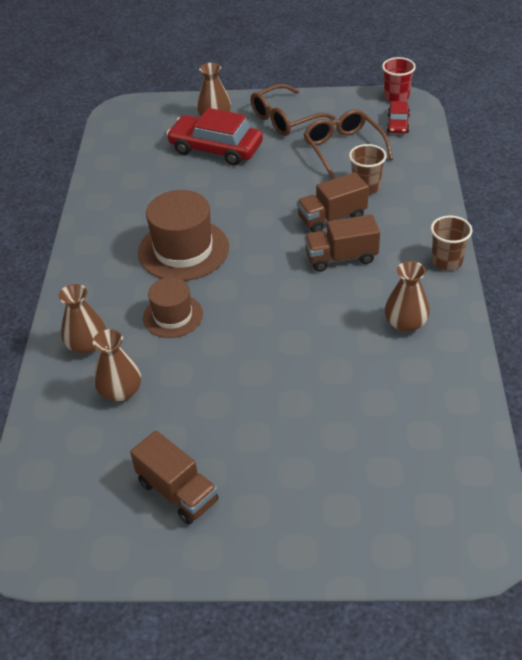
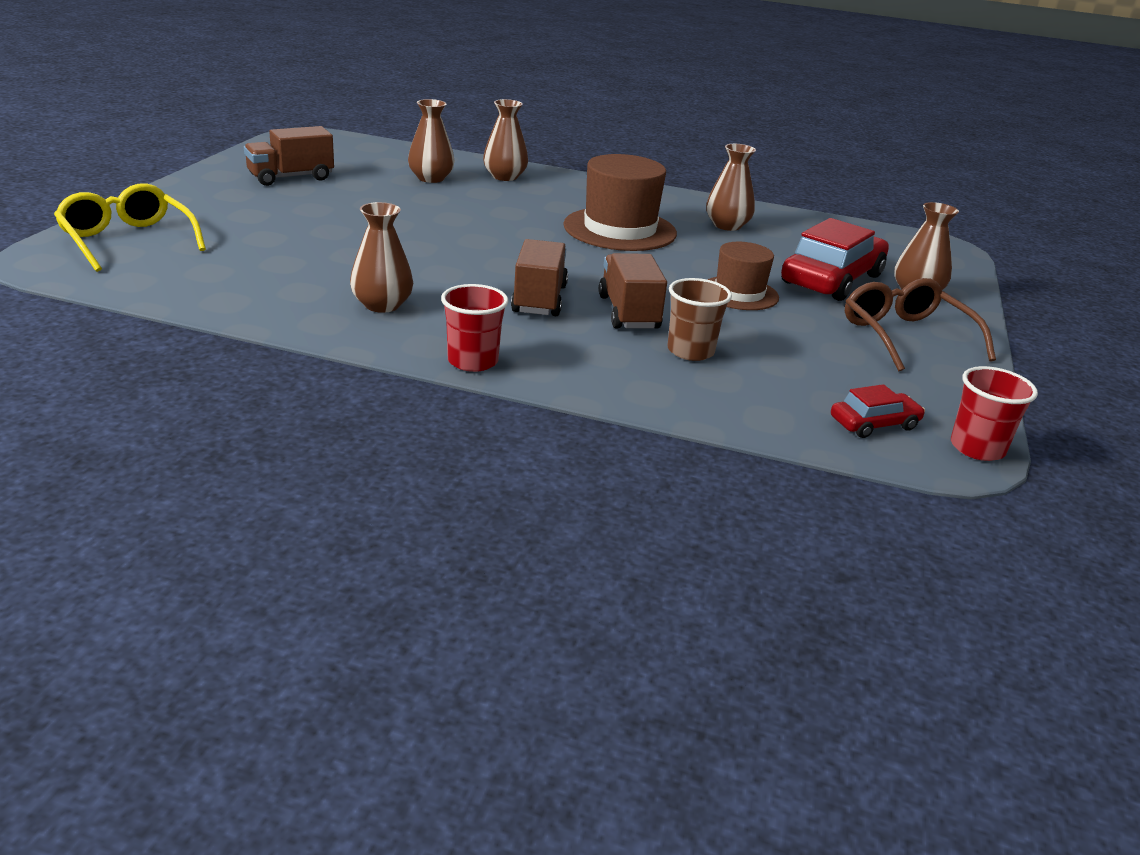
camera: 100 degrees right, 15 degrees down
brown hat [143,277,203,338] -> brown hat moved to [707,242,779,310]
brown glasses [304,109,393,179] -> none
red car [387,101,410,134] -> red car turned 135 degrees clockwise [831,384,925,438]
brown cup [431,216,472,270] -> red cup [441,284,509,372]
none -> yellow glasses [54,184,206,272]
none -> brown vase [706,144,756,231]

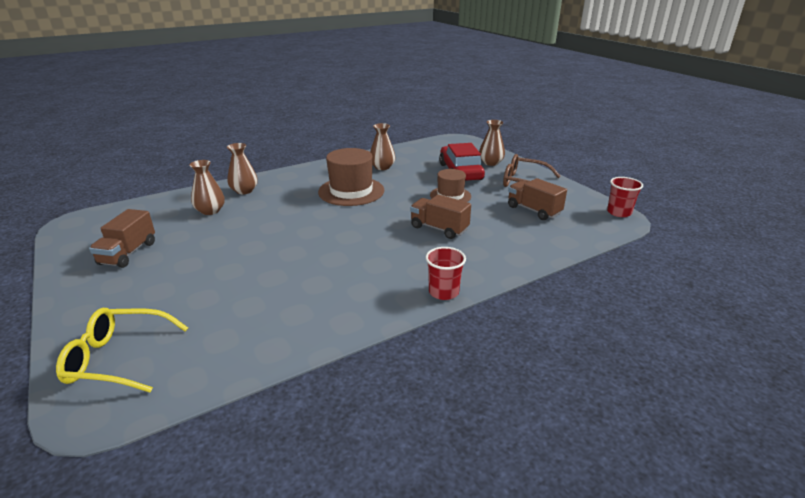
camera: 45 degrees left, 0 degrees up
brown vase [350,202,413,313] -> none
brown truck [511,239,568,316] -> brown truck moved to [508,178,567,220]
brown cup [667,278,732,361] -> none
red car [831,384,925,438] -> none

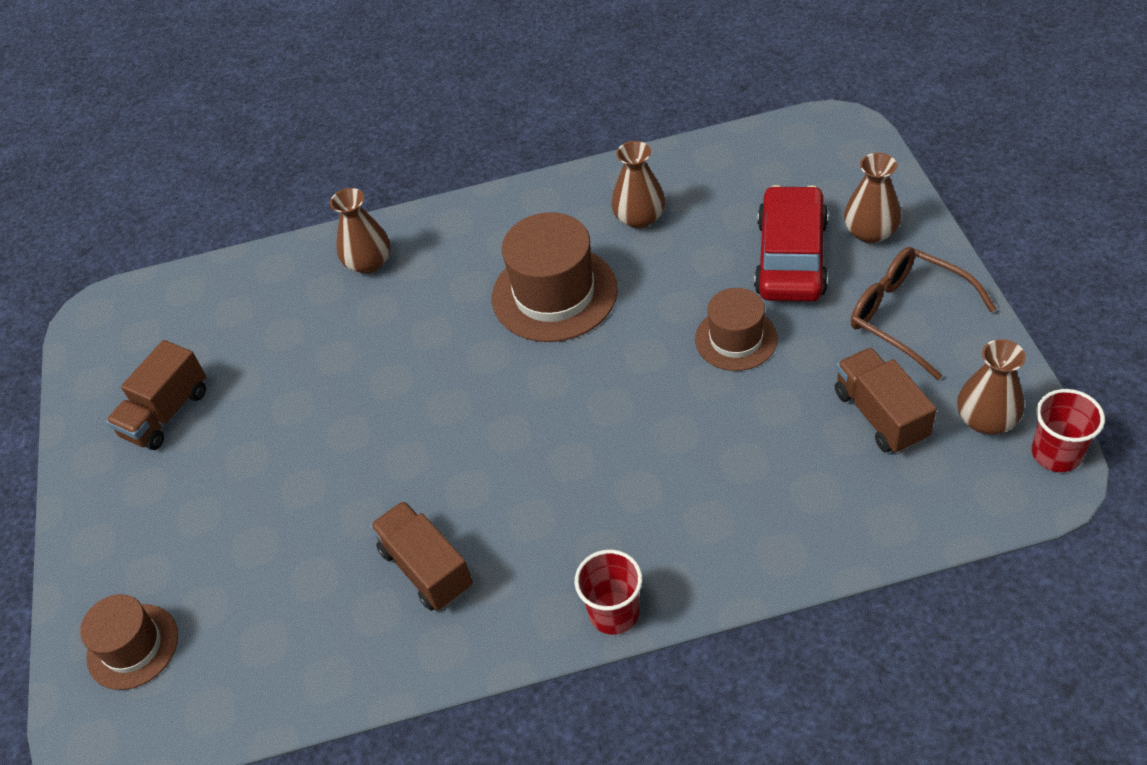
camera: 25 degrees right, 20 degrees up
yellow glasses [56,308,188,392] -> brown hat [80,594,178,690]
brown vase [189,160,225,215] -> brown vase moved to [957,339,1026,435]
brown truck [410,194,471,239] -> brown truck moved to [370,501,473,611]

